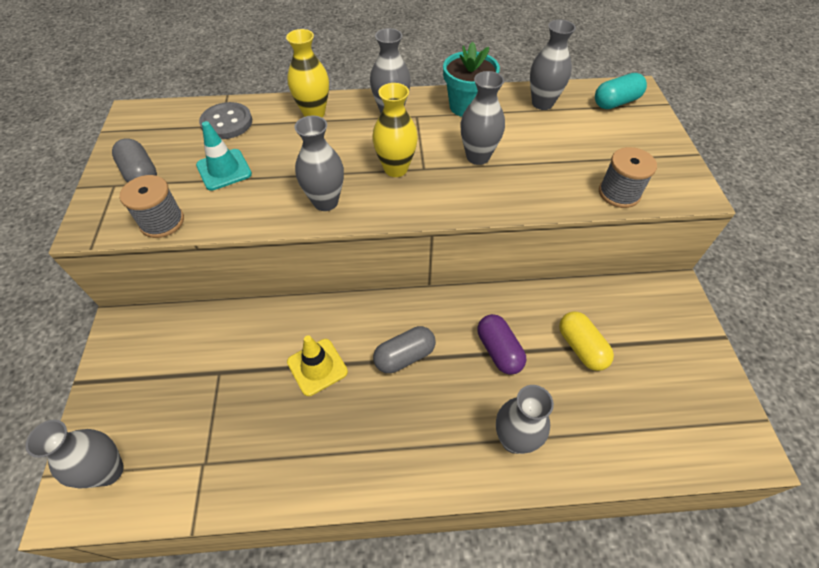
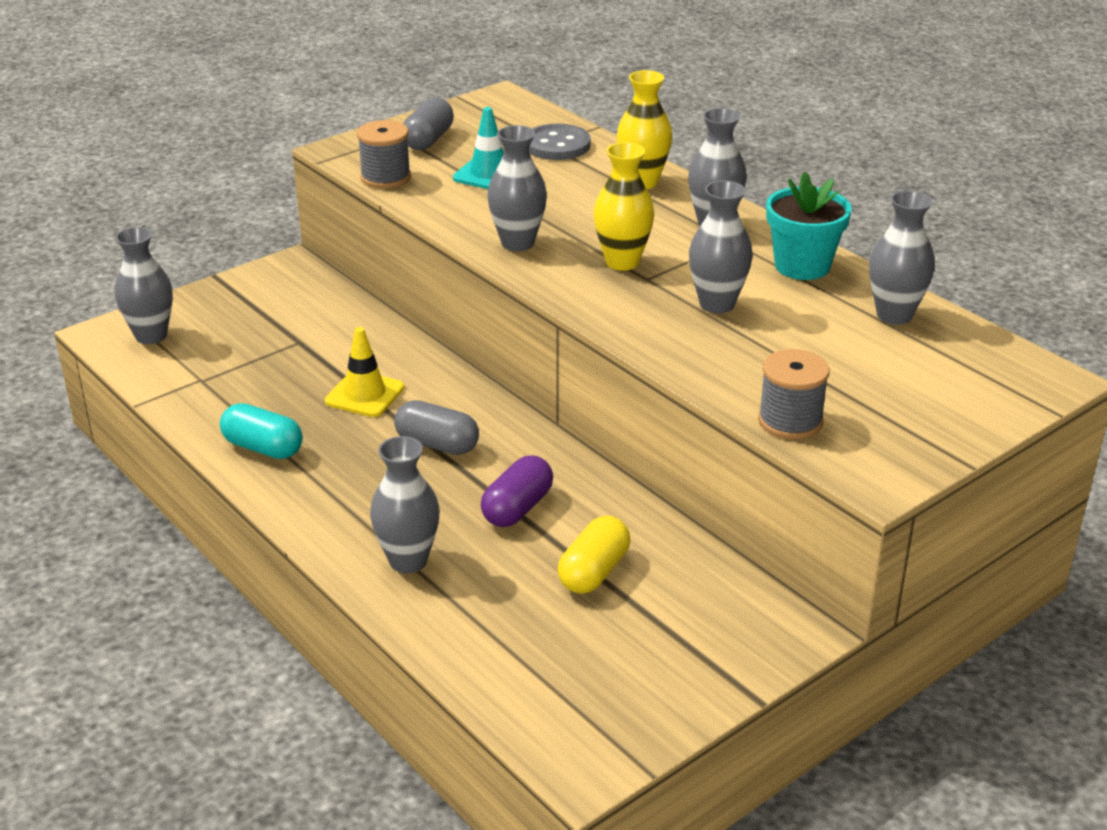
camera: 55 degrees right, 20 degrees down
turquoise capsule [595,73,647,109] -> turquoise capsule moved to [220,403,303,459]

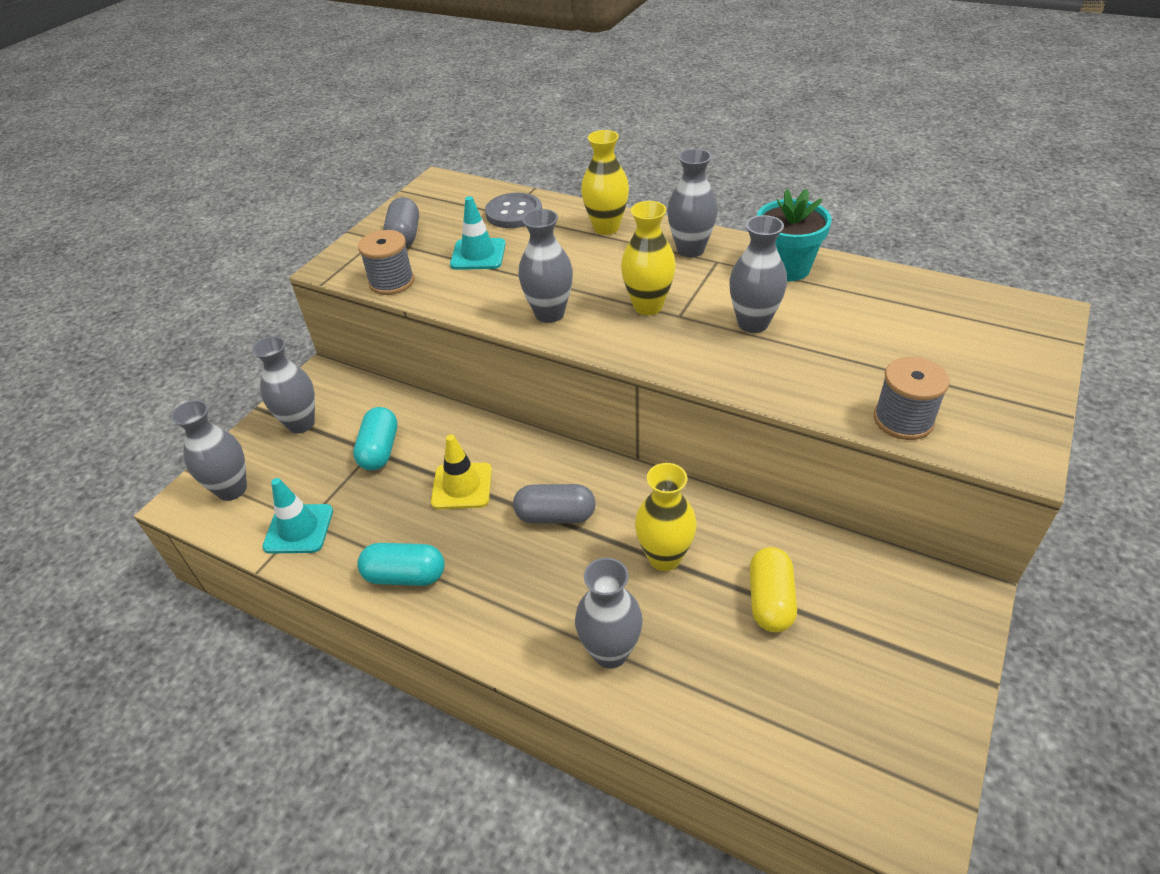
camera: 20 degrees left, 10 degrees up
purple capsule [481,455,553,527] -> yellow vase [635,463,697,571]
grey vase [869,190,935,325] -> grey vase moved to [252,336,315,434]
none -> turquoise traffic cone [262,478,333,553]
none -> turquoise capsule [353,407,397,471]

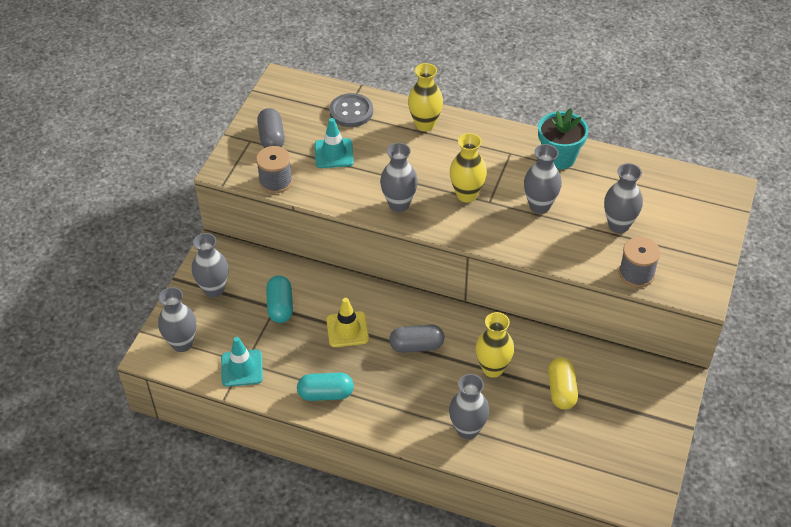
camera: 10 degrees left, 5 degrees up
grey vase [667,149,718,257] -> grey vase moved to [604,163,643,233]

